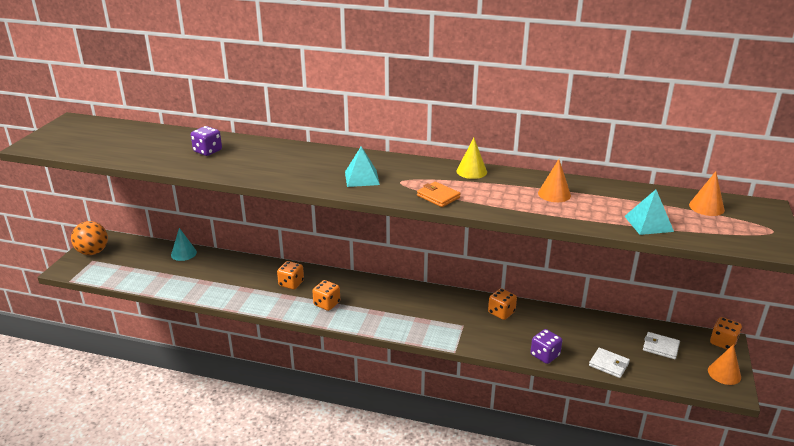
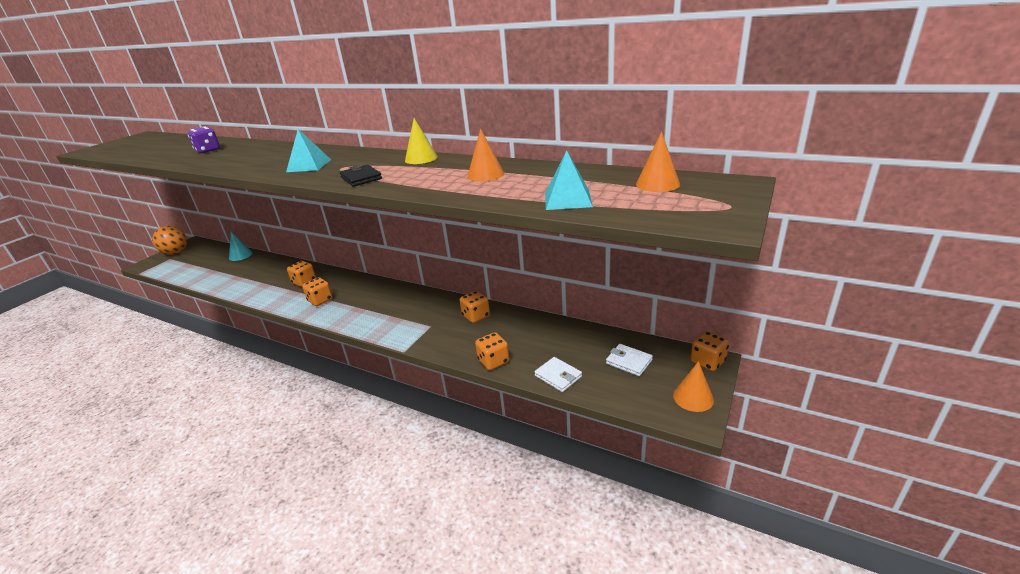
camera: 15 degrees right, 0 degrees up
orange wallet [417,182,461,207] -> black wallet [340,165,382,187]
purple dice [530,329,562,364] -> orange dice [475,332,509,370]

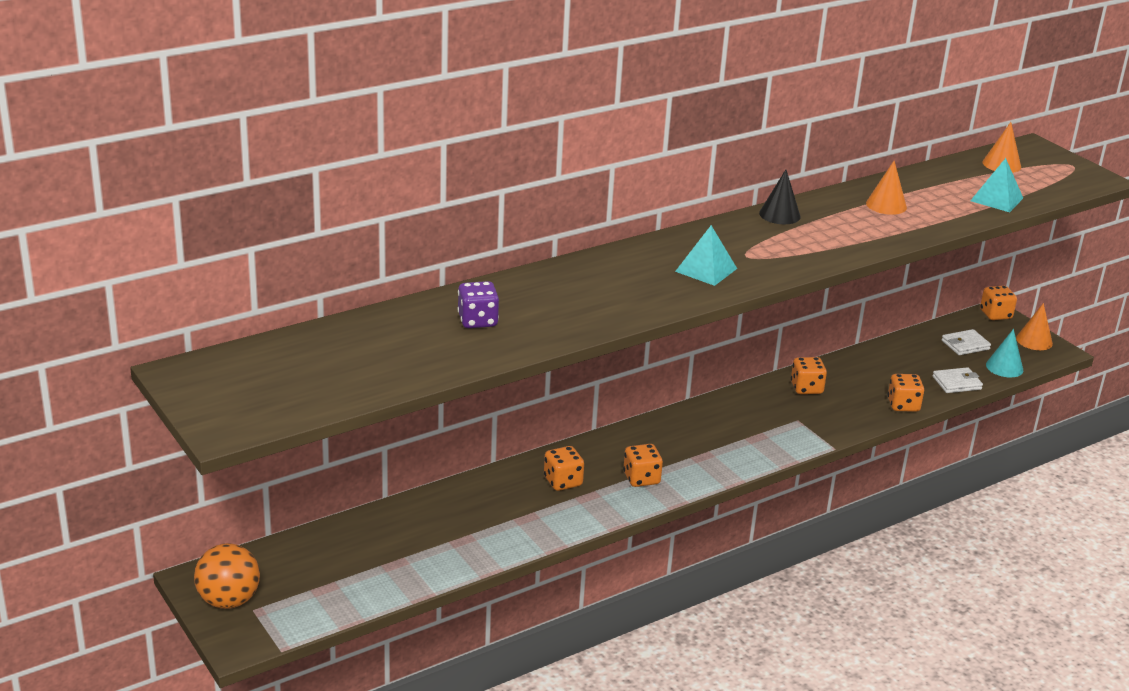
camera: 65 degrees left, 0 degrees up
turquoise cone [229,232,253,261] -> turquoise cone moved to [986,329,1023,378]
black wallet [340,165,382,187] -> none
yellow cone [405,118,438,164] -> black cone [759,170,801,224]

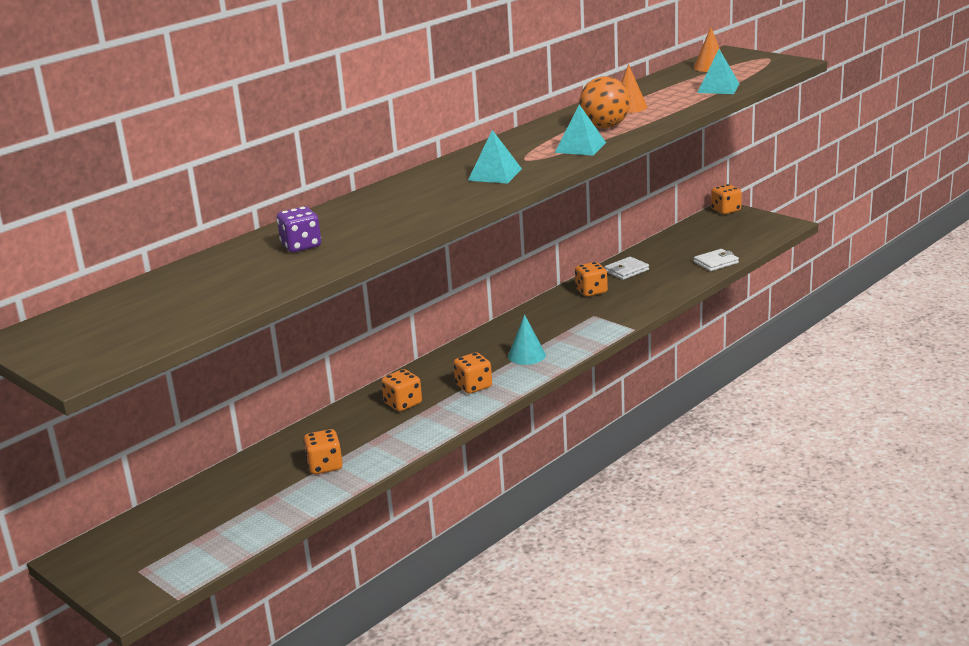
camera: 10 degrees left, 5 degrees down
orange ball [194,543,260,609] -> orange ball moved to [579,76,630,128]
black cone [759,170,801,224] -> none
orange dice [888,374,925,412] -> orange dice moved to [303,429,343,474]
white wallet [942,329,991,355] -> white wallet moved to [604,257,649,280]
turquoise cone [986,329,1023,378] -> turquoise cone moved to [508,314,546,365]
orange cone [1016,303,1053,350] -> none
none -> turquoise pyramid [555,104,606,156]

